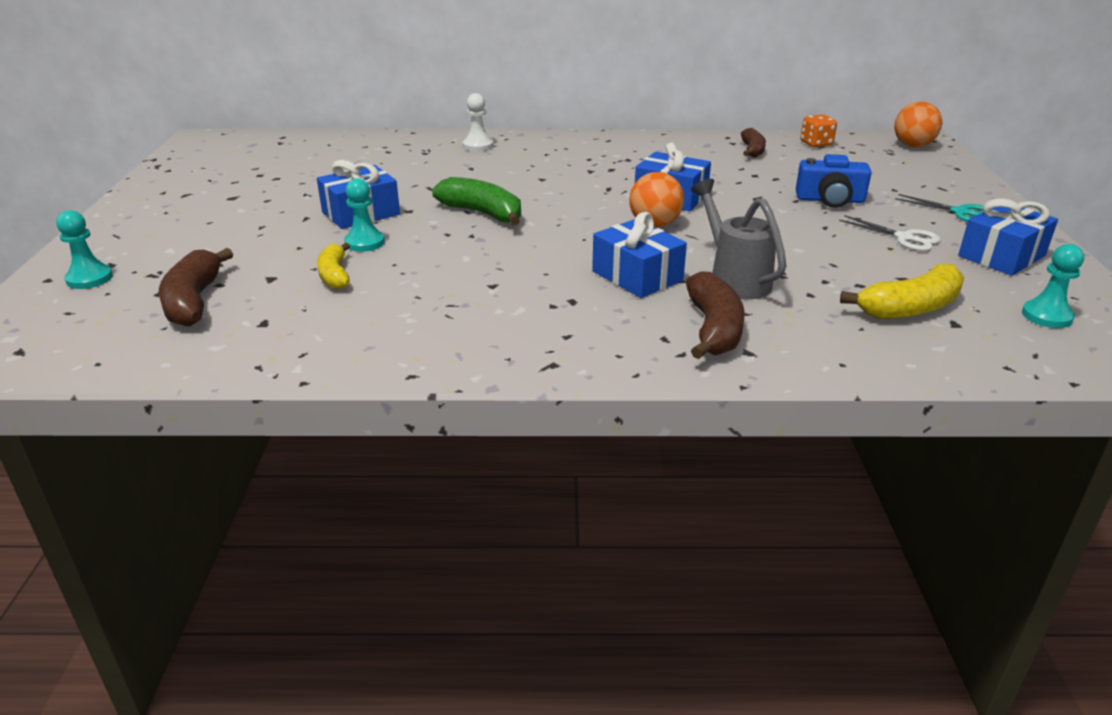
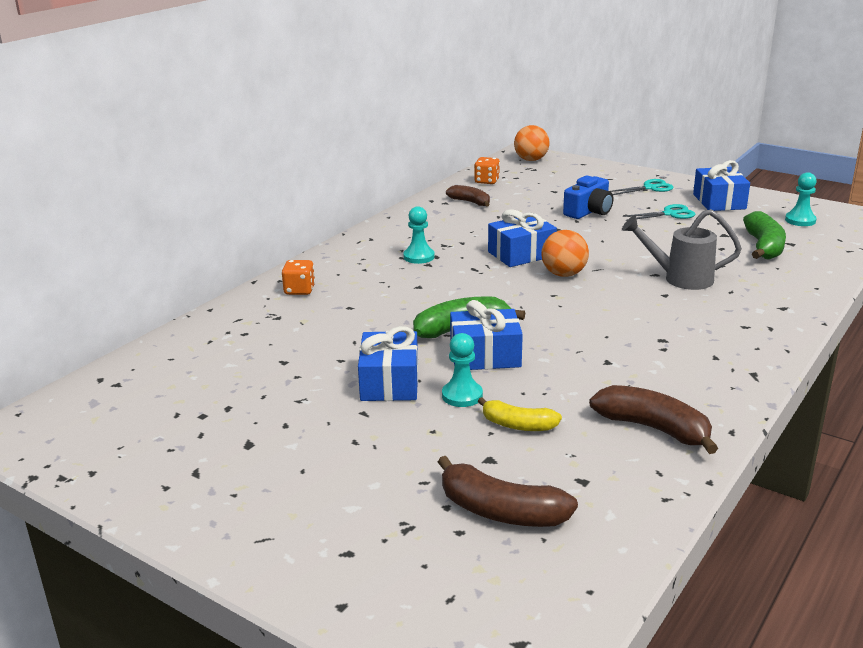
camera: 55 degrees left, 5 degrees down
turquoise pawn [56,210,113,289] -> turquoise pawn moved to [403,206,435,264]
white pawn [463,93,493,151] -> orange dice [282,260,315,295]
blue gift [592,212,687,298] -> blue gift moved to [450,300,523,370]
brown banana [686,271,745,359] -> brown banana moved to [589,385,718,454]
white scissors [839,215,941,251] -> turquoise scissors [622,204,695,221]
yellow banana [840,264,964,319] -> green banana [743,211,786,259]

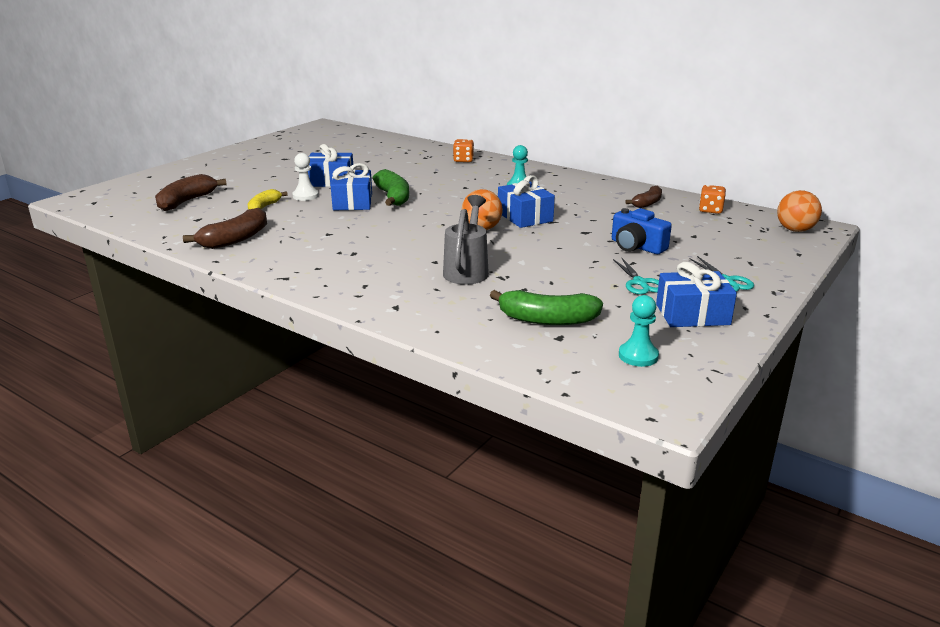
camera: 90 degrees right, 0 degrees up
turquoise pawn [442,333,483,407] -> white pawn [292,153,319,201]

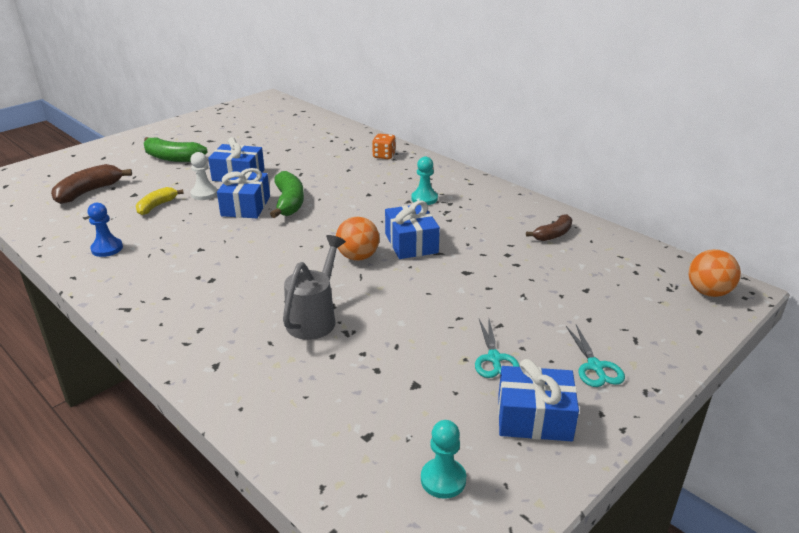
camera: 10 degrees right, 5 degrees up
brown banana [183,208,267,249] -> blue pawn [88,203,123,257]
green banana [490,290,603,325] -> green banana moved to [144,137,208,162]
blue camera [612,208,672,254] -> none
orange dice [699,185,726,214] -> none

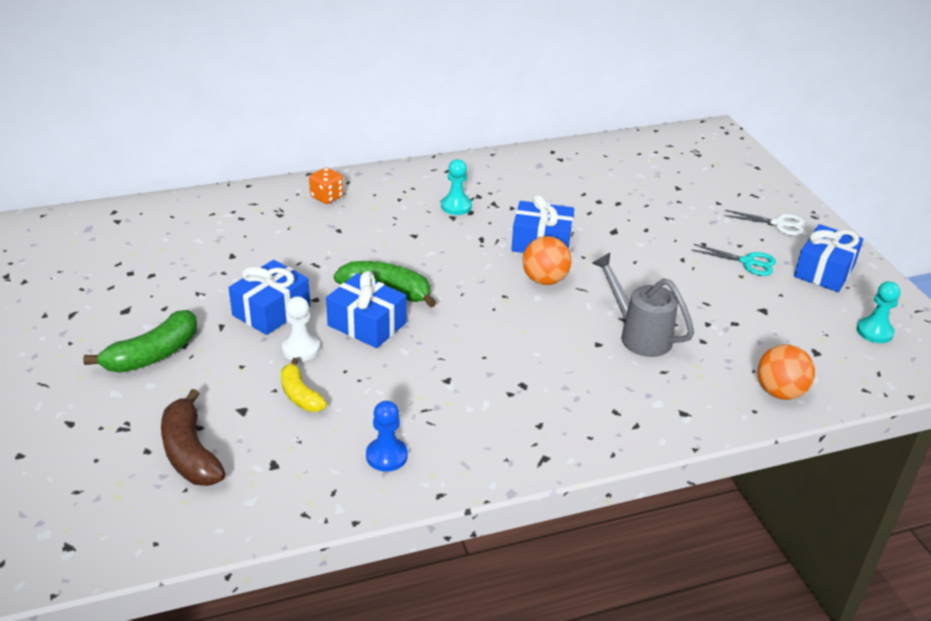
camera: 65 degrees left, 5 degrees up
brown banana [526,214,572,241] -> none
turquoise scissors [566,325,625,387] -> white scissors [724,210,804,236]
orange ball [689,249,741,297] -> orange ball moved to [757,344,815,400]

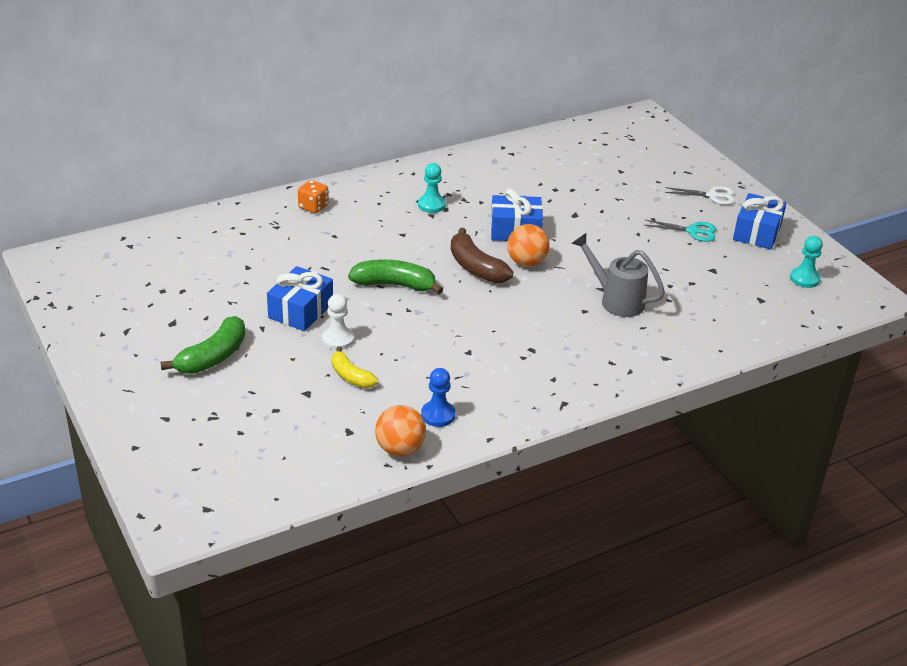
camera: 10 degrees left, 0 degrees up
brown banana [161,389,226,486] -> brown banana moved to [451,228,513,283]
blue gift [326,271,406,348] -> none
orange ball [757,344,815,400] -> orange ball moved to [375,405,426,456]

